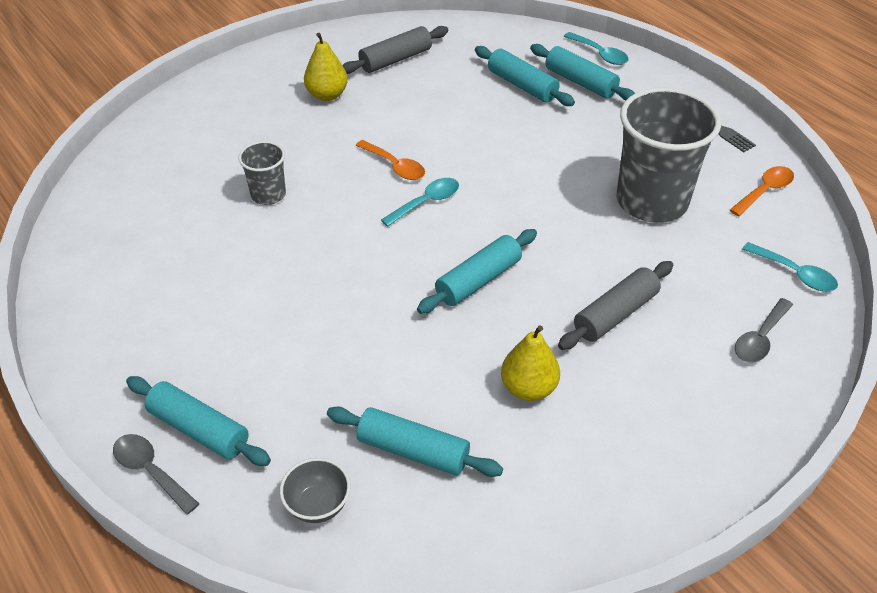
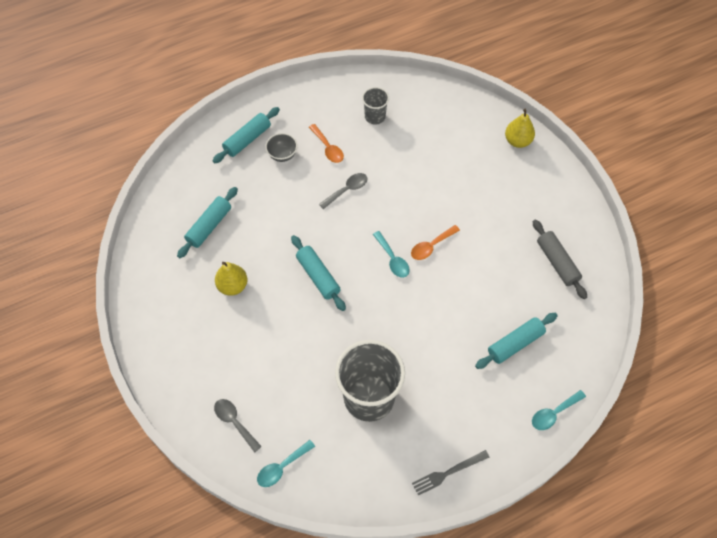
camera: 100 degrees right, 15 degrees up
grey spoon [113,434,199,515] -> grey spoon moved to [319,173,368,209]
grey cup [238,141,286,205] -> grey cup moved to [362,87,389,125]
grey bowl [280,458,350,523] -> grey bowl moved to [265,133,298,162]
yellow pear [304,33,348,101] -> yellow pear moved to [505,109,535,148]
turquoise rolling pin [530,44,635,101] -> none
grey rolling pin [558,261,673,350] -> none
orange spoon [730,166,794,216] -> orange spoon moved to [309,124,344,163]

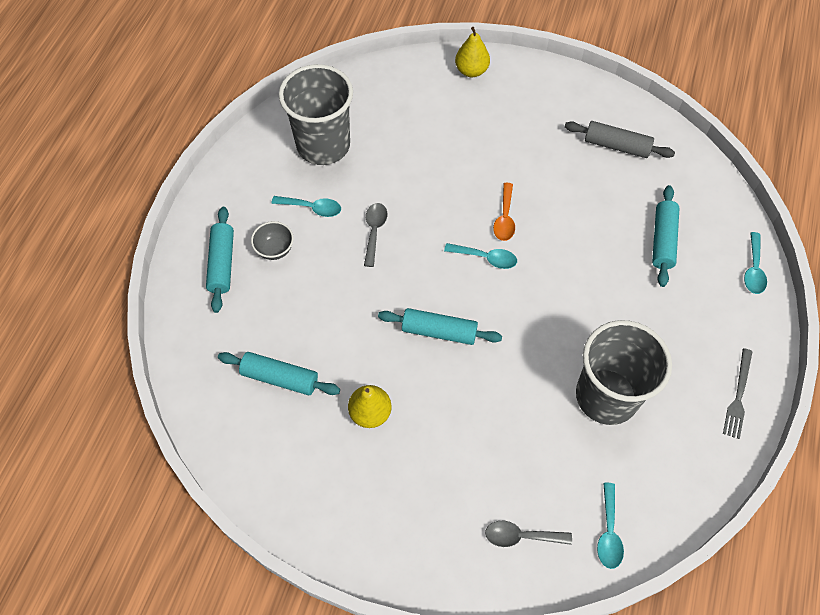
camera: 45 degrees left, 0 degrees up
turquoise rolling pin [177,187,238,258] -> turquoise rolling pin turned 60 degrees counterclockwise [218,352,340,395]
orange spoon [309,124,344,163] -> turquoise spoon [271,196,341,217]
grey cup [362,87,389,125] -> grey cup [279,64,353,165], size x2.05

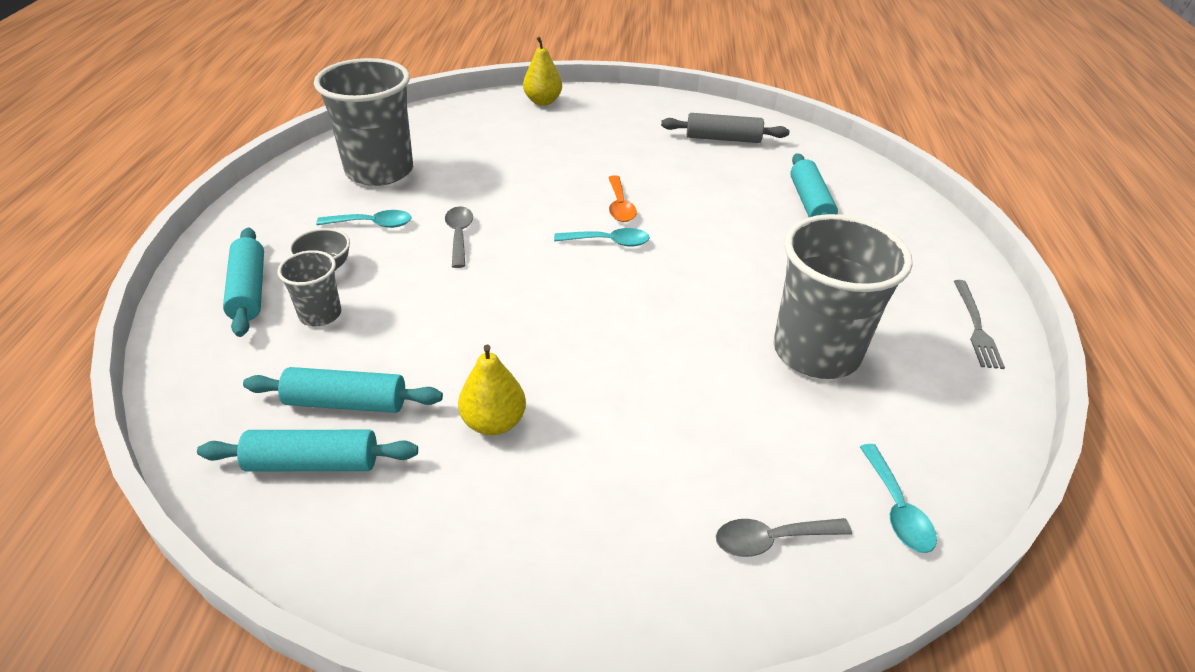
camera: 15 degrees left, 20 degrees down
turquoise rolling pin [378,308,502,345] -> turquoise rolling pin moved to [197,430,418,472]
turquoise spoon [744,232,767,294] -> none
none -> grey cup [278,250,341,326]

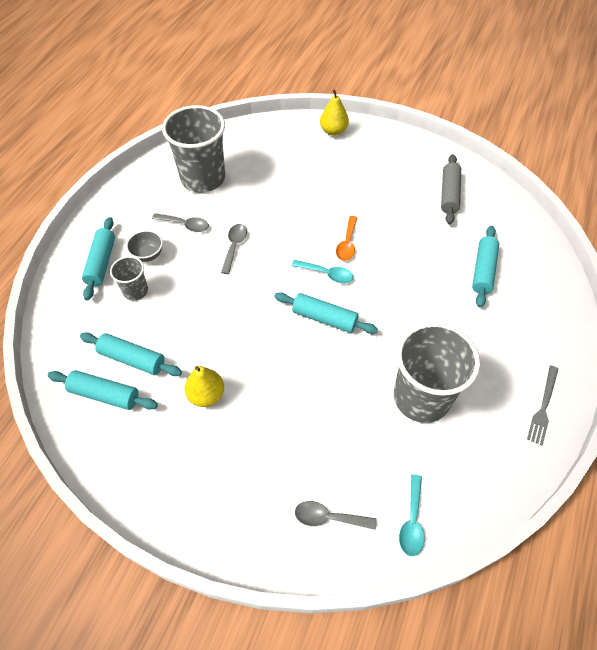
camera: 20 degrees right, 15 degrees up
turquoise spoon [316,210,411,228] -> grey spoon [152,213,209,232]
grey rolling pin [661,113,789,143] -> grey rolling pin turned 75 degrees clockwise [441,154,461,224]
none -> turquoise rolling pin [274,292,378,334]

